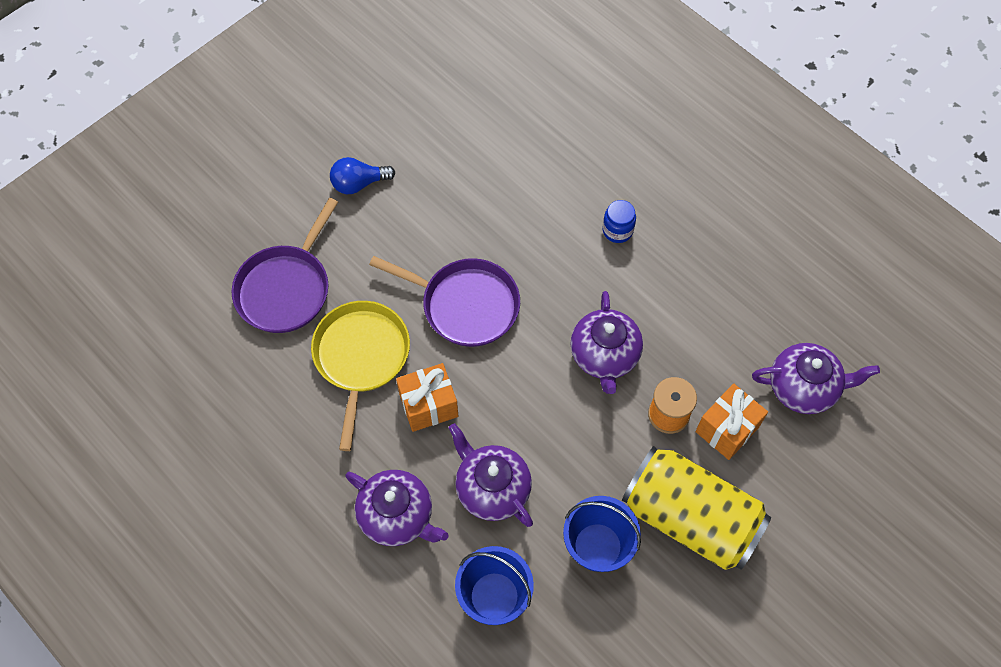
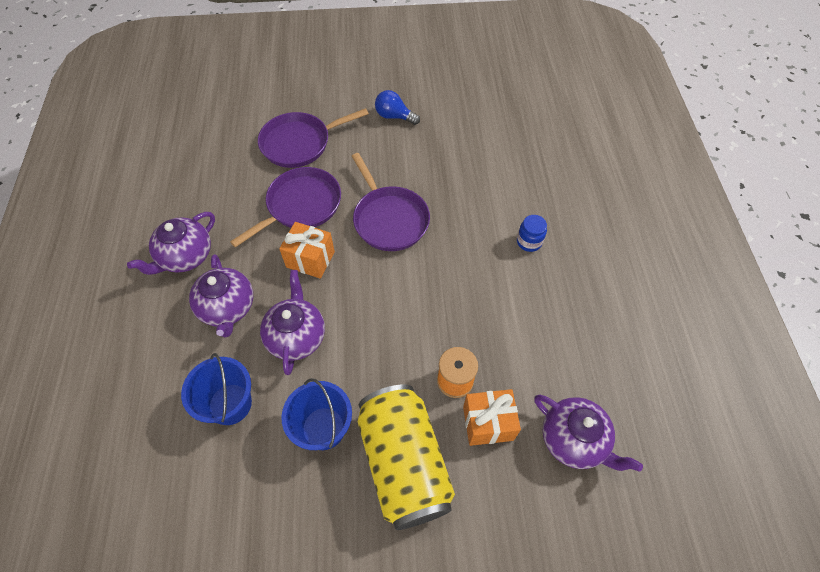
camera: 40 degrees right, 5 degrees down
yellow pan [311,301,410,451] -> purple pan [230,167,341,248]
purple teapot [571,291,643,394] -> purple teapot moved to [127,212,215,275]

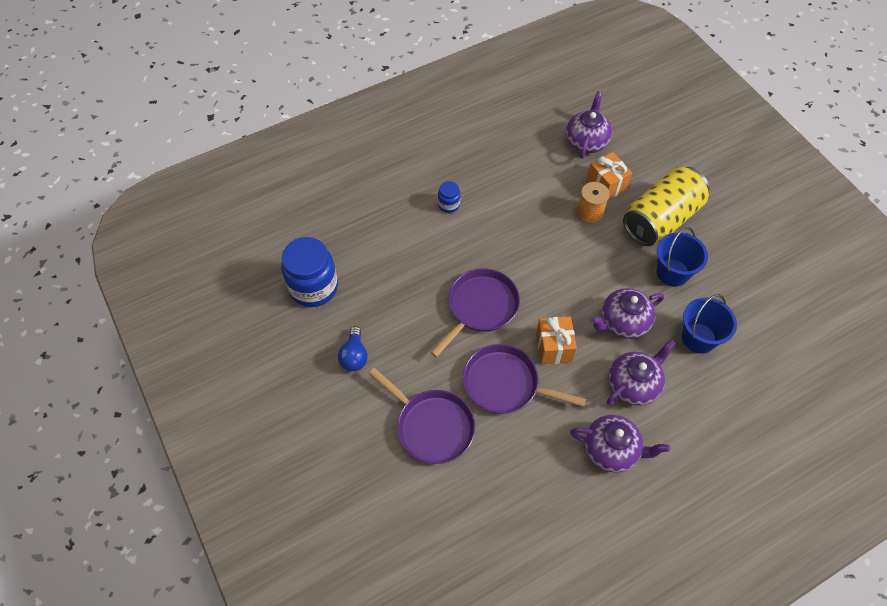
camera: 115 degrees left, 0 degrees up
none -> blue jar [281,237,338,307]

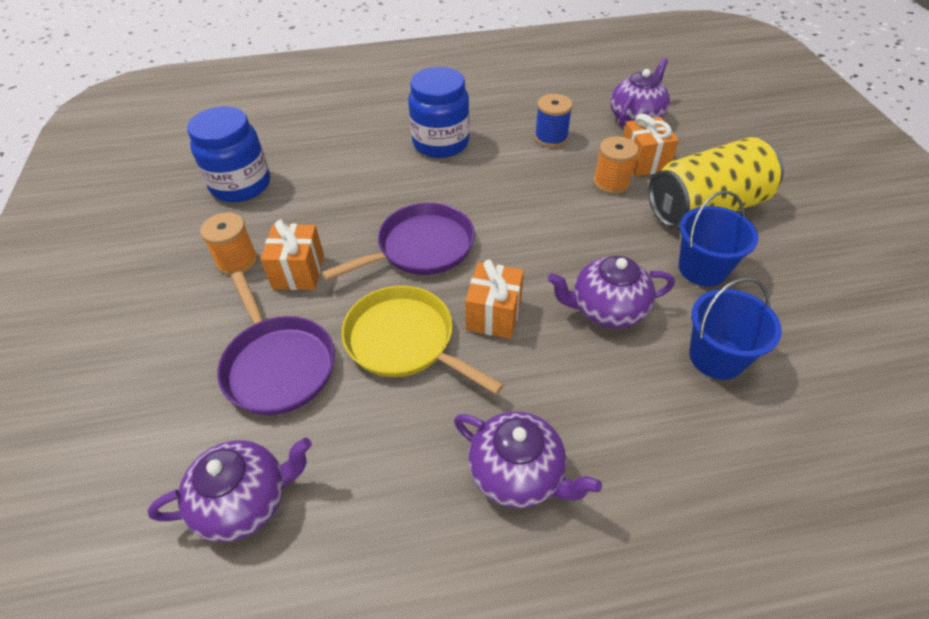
camera: 20 degrees right, 10 degrees down
blue light bulb [338,326,368,371] -> orange spool [200,212,258,276]
blue jar [438,181,460,213] -> blue jar [408,67,470,158], size x2.11
purple pan [463,344,586,414] -> yellow pan [342,286,504,395]
purple teapot [607,340,676,406] -> purple teapot moved to [148,438,312,542]
none -> orange gift [260,220,324,290]
none -> blue spool [535,94,573,148]

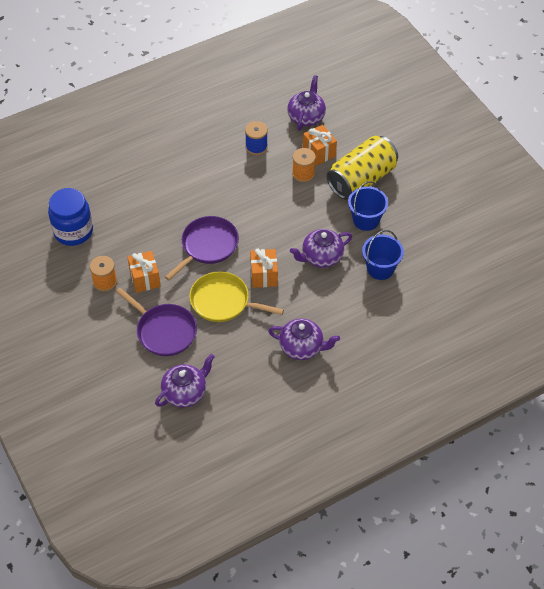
camera: 20 degrees left, 5 degrees up
blue jar [408,67,470,158] -> none

